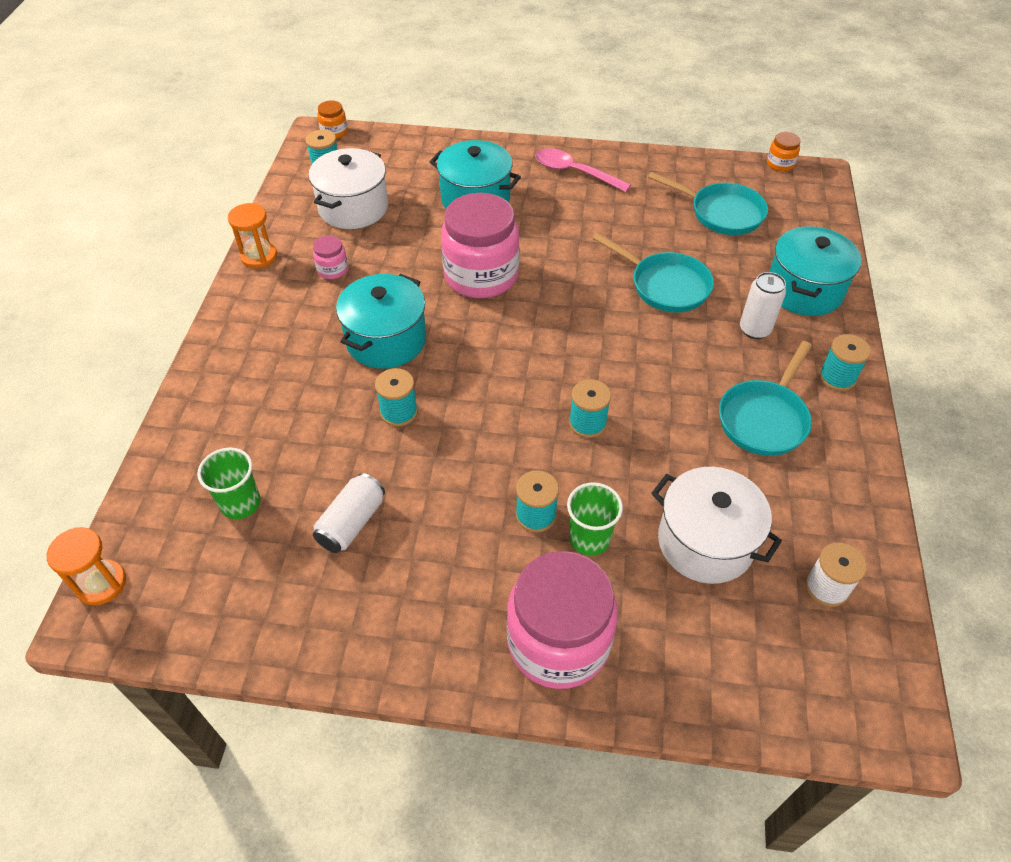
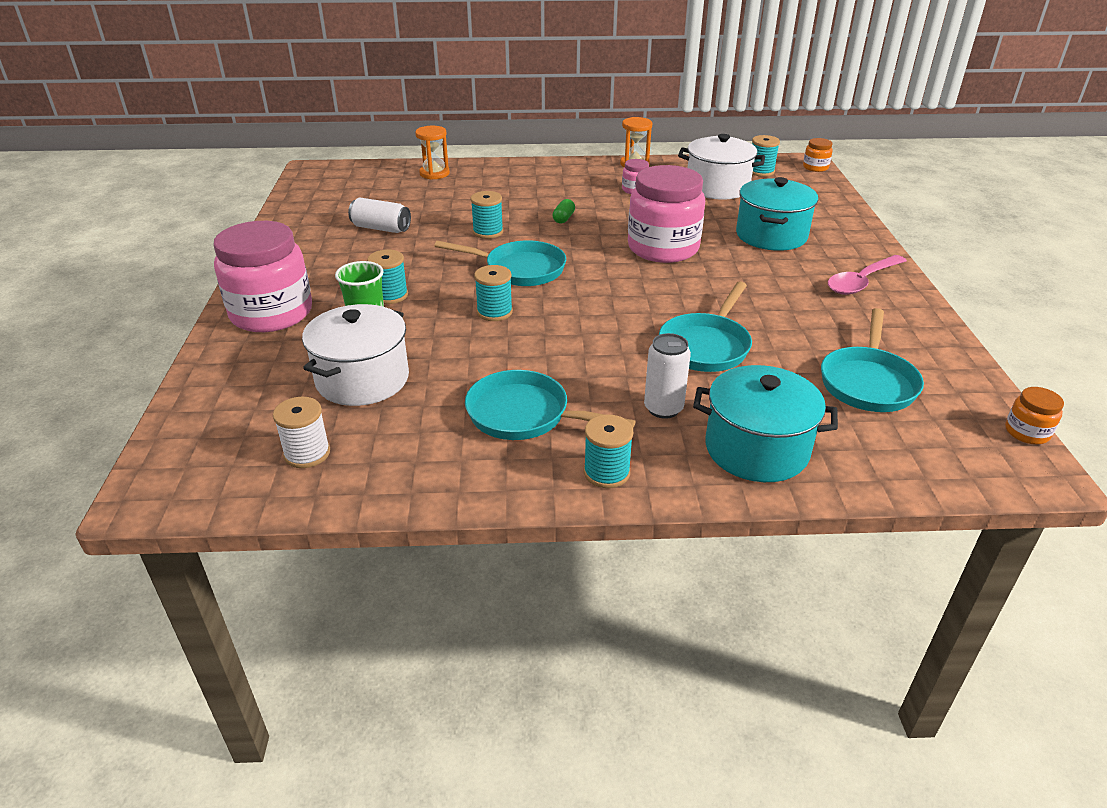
camera: 80 degrees right, 15 degrees down
orange hourglass [47,527,126,605] -> orange hourglass moved to [415,126,450,180]
green cup [197,448,261,519] -> none
turquoise pot [336,274,426,369] -> green capsule [553,199,575,223]
pink spoon [535,148,631,192] -> pink spoon turned 150 degrees counterclockwise [828,255,907,295]
none -> turquoise pan [434,240,566,286]

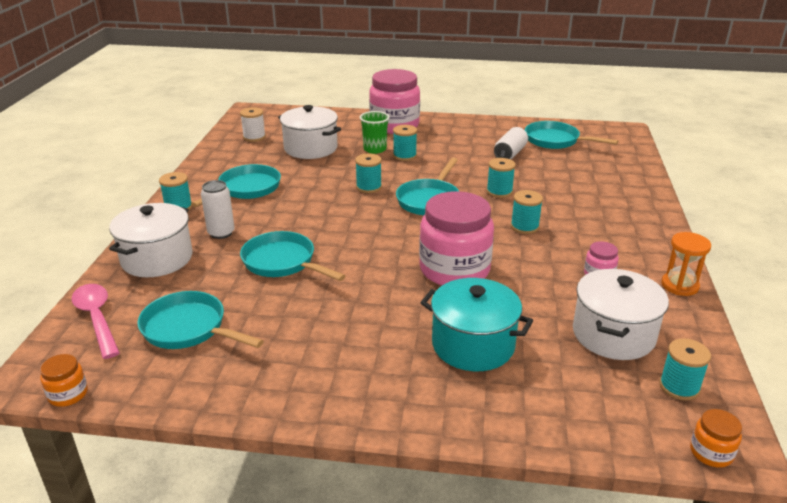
camera: 100 degrees right, 5 degrees down
orange hourglass [415,126,450,180] -> none
green capsule [553,199,575,223] -> turquoise spool [511,190,543,234]
turquoise pot [693,365,838,482] -> white pot [109,203,193,277]
pink spoon [828,255,907,295] -> pink spoon moved to [71,284,120,359]
none -> turquoise pan [525,121,618,149]

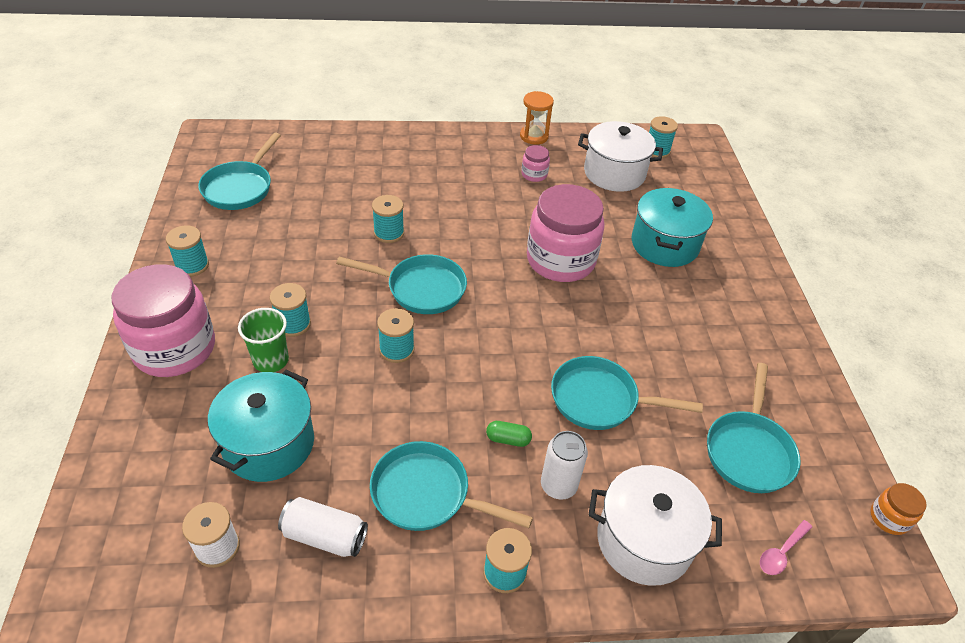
camera: 105 degrees left, 15 degrees up
pink spoon [71,284,120,359] -> pink spoon [760,520,812,575], size x0.56
turquoise pan [240,231,346,281] -> turquoise pan turned 75 degrees clockwise [551,356,703,430]
white pot [278,105,341,159] -> turquoise pot [208,370,314,482]
white can [494,127,528,159] -> white can moved to [278,497,368,557]
turquoise spool [511,190,543,234] -> turquoise spool moved to [166,225,209,277]
orange jar [690,409,742,468] -> none
none -> green capsule [486,421,532,447]

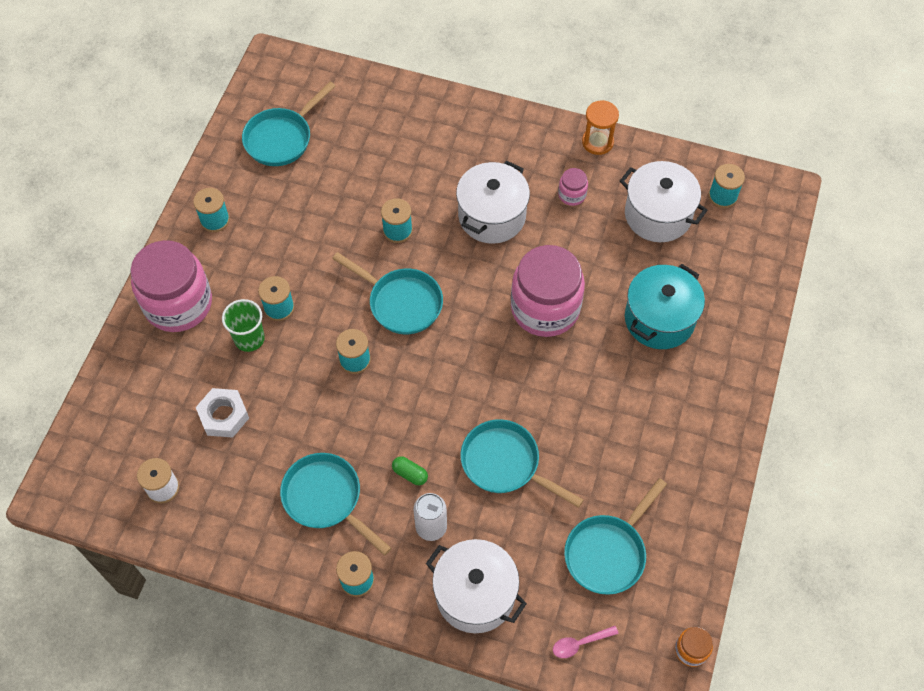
camera: 25 degrees right, 15 degrees up
turquoise pot [208,370,314,482] -> white nut [196,388,249,438]
white can [278,497,368,557] -> none
none -> white pot [456,160,530,244]

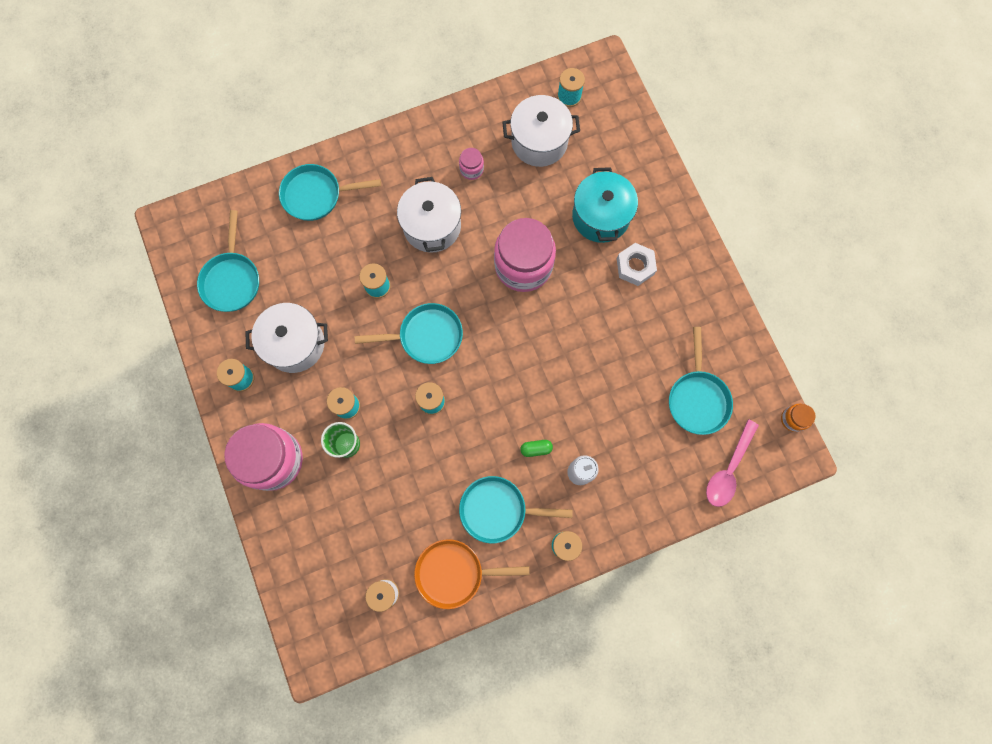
camera: 40 degrees left, 15 degrees up
white nut [196,388,249,438] -> white nut moved to [617,243,657,286]
white pot [426,539,527,633] -> white pot moved to [245,303,328,373]
turquoise pan [461,419,584,508] -> turquoise pan moved to [279,164,381,221]
pink spoon [553,626,619,658] -> pink spoon [706,419,759,507], size x1.79
orange hourglass [582,100,619,155] -> none
none -> orange pan [414,539,530,609]

